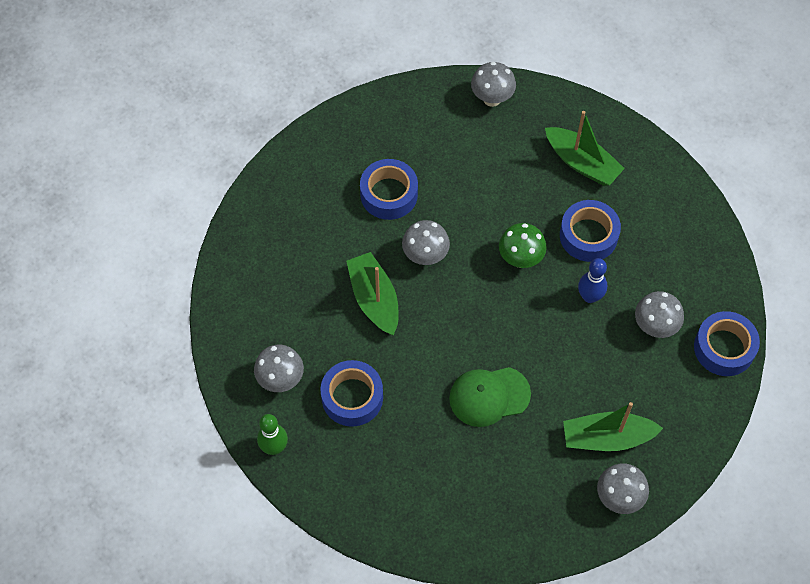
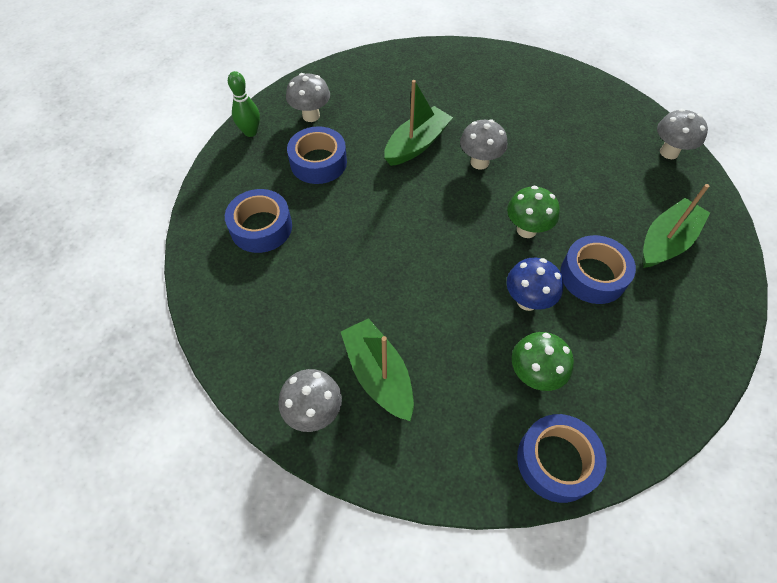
camera: 65 degrees right, 5 degrees down
blue tape [360,159,418,220] -> blue tape moved to [225,189,292,253]
green cap [449,367,531,427] -> none
green boat [545,111,625,186] -> green boat turned 150 degrees counterclockwise [643,184,710,268]
blue bowling pin [578,258,607,303] -> blue mushroom [506,258,563,311]
grey mushroom [635,291,684,338] -> green mushroom [512,332,574,391]

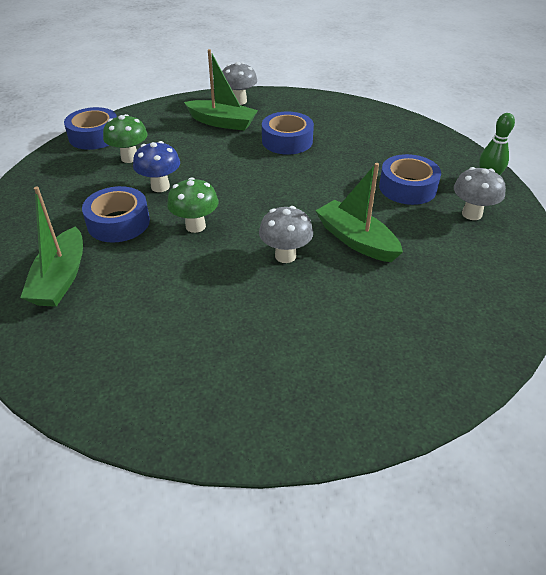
camera: 140 degrees right, 15 degrees down
blue tape [225,189,292,253] -> blue tape moved to [262,111,314,155]
green boat [384,80,453,166] -> green boat turned 135 degrees clockwise [315,163,403,262]
grey mushroom [657,109,708,159] -> none

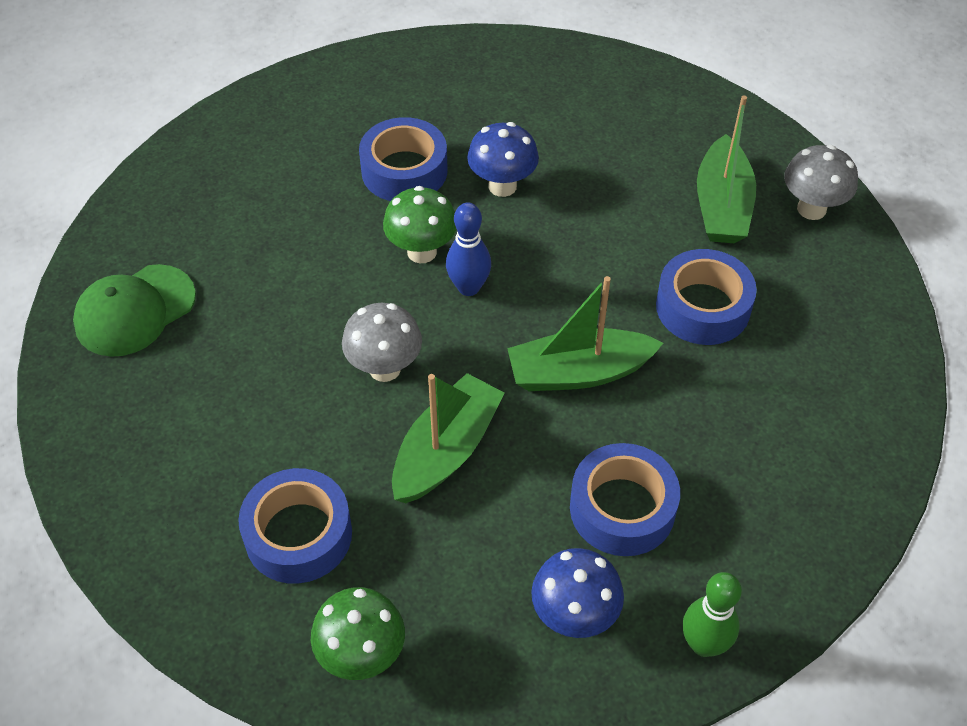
camera: 75 degrees right, 10 degrees up
green boat [20,187,83,307] -> green boat moved to [507,276,663,391]
blue tape [64,107,117,150] -> blue tape moved to [238,468,352,584]
green mushroom [103,114,148,163] -> green mushroom moved to [311,587,405,680]
grey mushroom [454,167,506,220] -> blue mushroom [531,548,624,638]
none -> green cap [73,264,196,357]
none -> blue bowling pin [446,202,491,296]

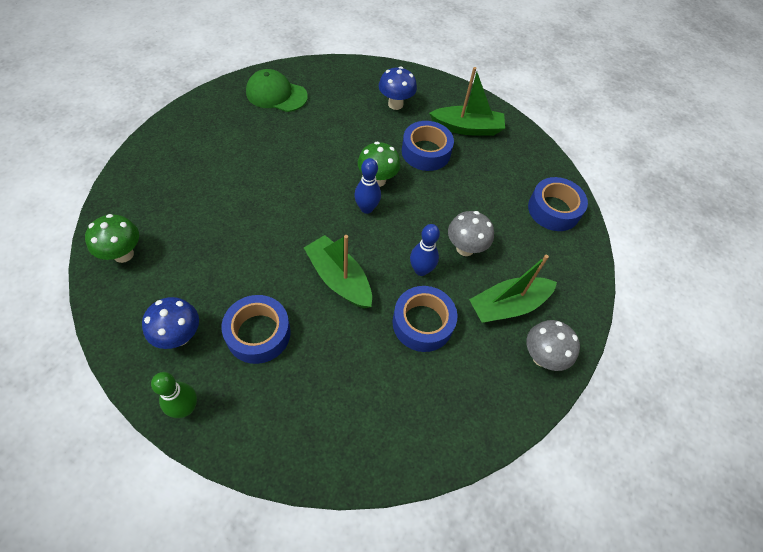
camera: 55 degrees right, 5 degrees up
blue tape [238,468,352,584] -> blue tape moved to [528,177,588,231]
grey mushroom [342,303,422,382] -> grey mushroom moved to [448,211,494,256]
green boat [392,373,505,503] -> green boat moved to [429,67,505,136]
blue mushroom [467,122,539,197] -> blue mushroom moved to [379,67,417,110]
none -> blue bowling pin [410,224,440,276]

